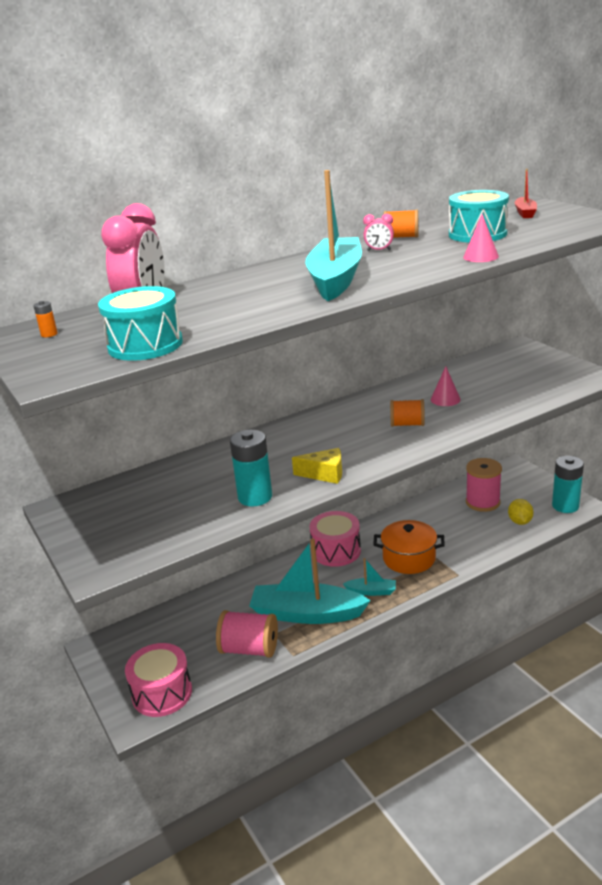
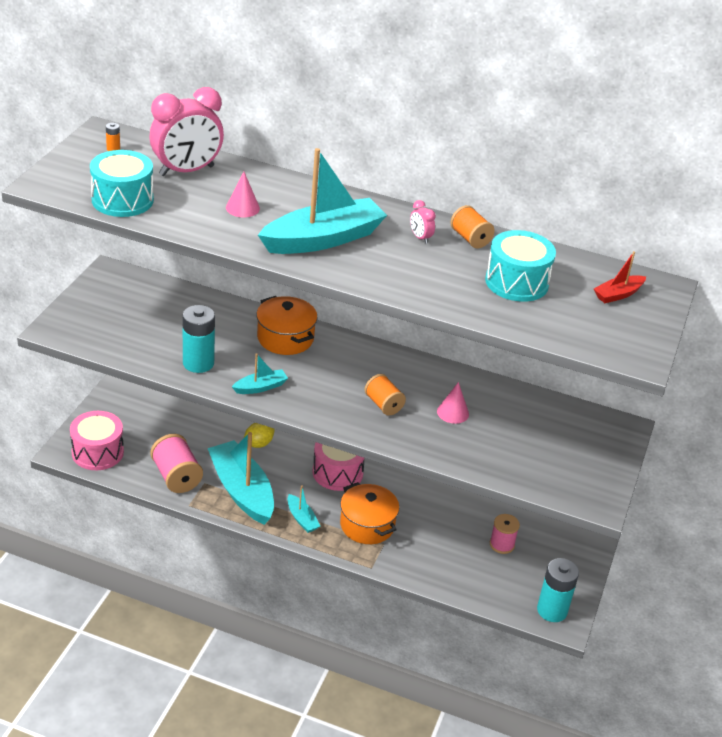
camera: 45 degrees right, 10 degrees up
yellow cheese [292,448,342,484] -> turquoise boat [232,353,288,394]
pink cone [463,214,499,262] -> pink cone moved to [226,172,260,217]
pink spool [466,458,502,512] -> pink spool [490,514,520,554], size x0.65
yellow lemon [508,499,533,525] -> yellow lemon moved to [244,423,275,448]
none -> orange pot [256,296,317,355]

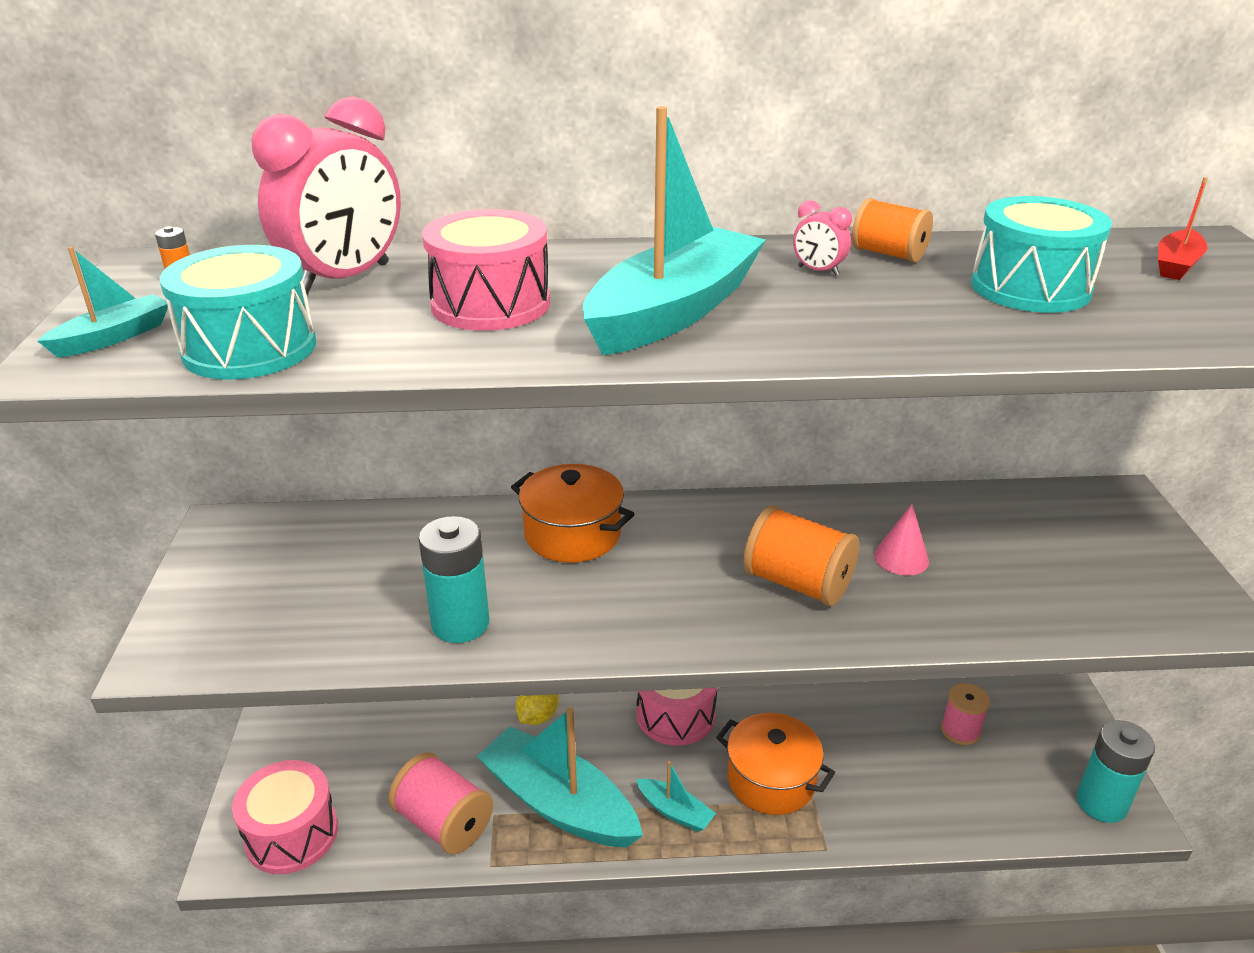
camera: 20 degrees left, 5 degrees down
pink cone [226,172,260,217] -> pink drum [422,209,550,331]
turquoise boat [232,353,288,394] -> turquoise boat moved to [37,247,168,357]
orange spool [365,374,406,416] -> orange spool [743,506,859,606], size x1.55

